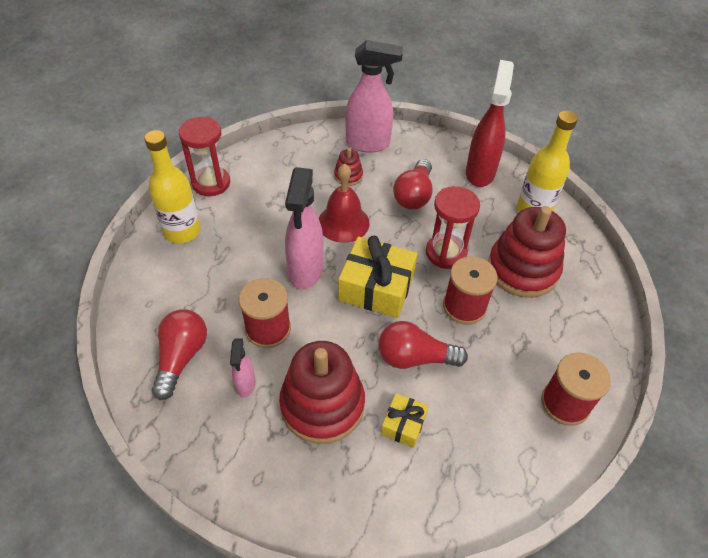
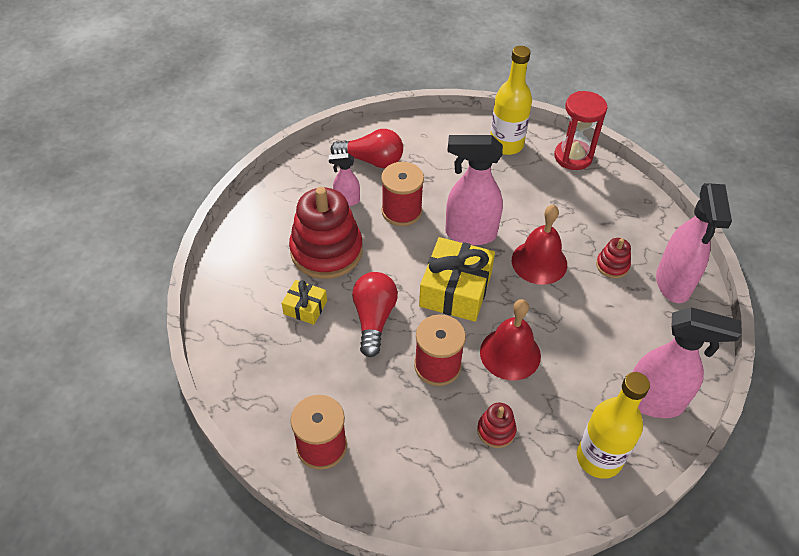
camera: 90 degrees right, 0 degrees up
red light bulb [393,159,433,210] -> none
red hourglass [426,186,480,269] -> red bell [480,299,541,380]
red spray bottle [466,60,514,187] -> pink spray bottle [633,307,742,418]
red stacking toy [488,206,566,298] -> red stacking toy [477,403,516,448], size x0.45

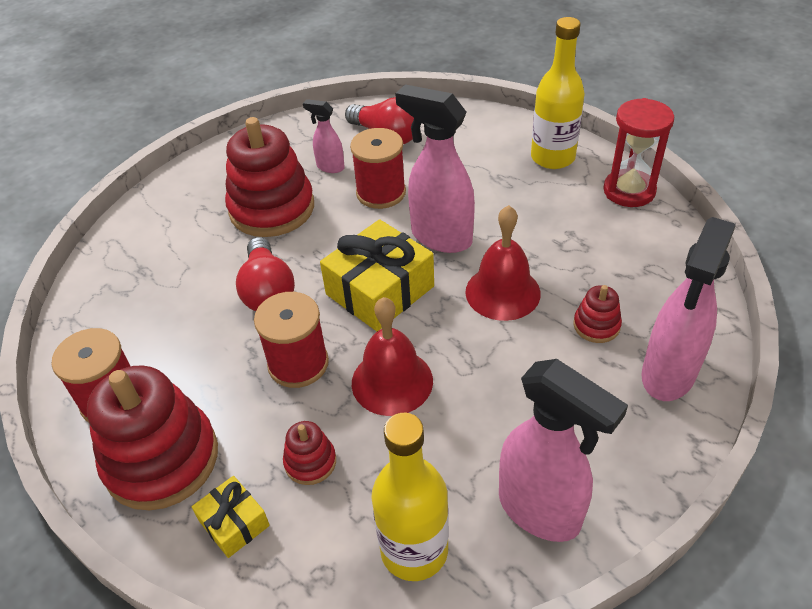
camera: 30 degrees right, 5 degrees down
yellow gift [282,280,327,325] -> yellow gift moved to [192,476,270,558]
red light bulb [352,272,398,357] -> red light bulb turned 135 degrees clockwise [236,237,295,311]
none -> red stacking toy [87,365,218,510]

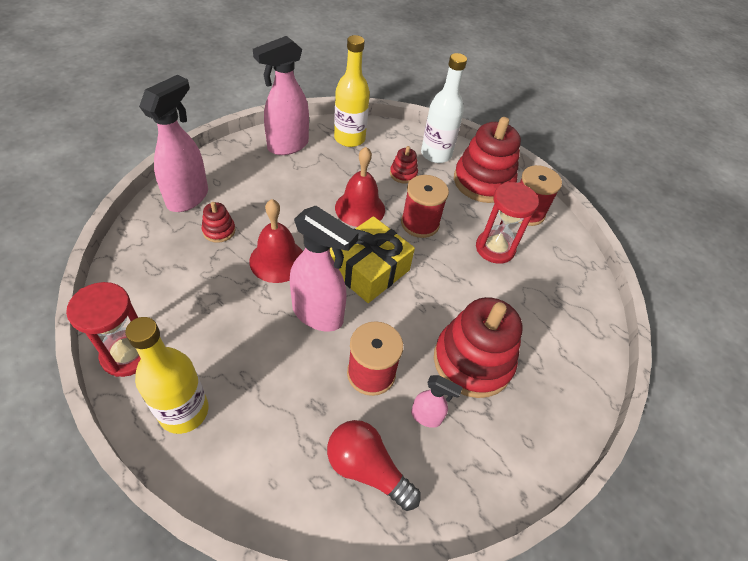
camera: 170 degrees right, 5 degrees up
yellow gift [192,476,270,558] -> white bottle [421,53,467,163]
red light bulb [236,237,295,311] -> none
pink spray bottle [499,359,628,542] -> pink spray bottle turned 75 degrees counterclockwise [253,36,309,155]
none -> red hourglass [476,182,539,264]

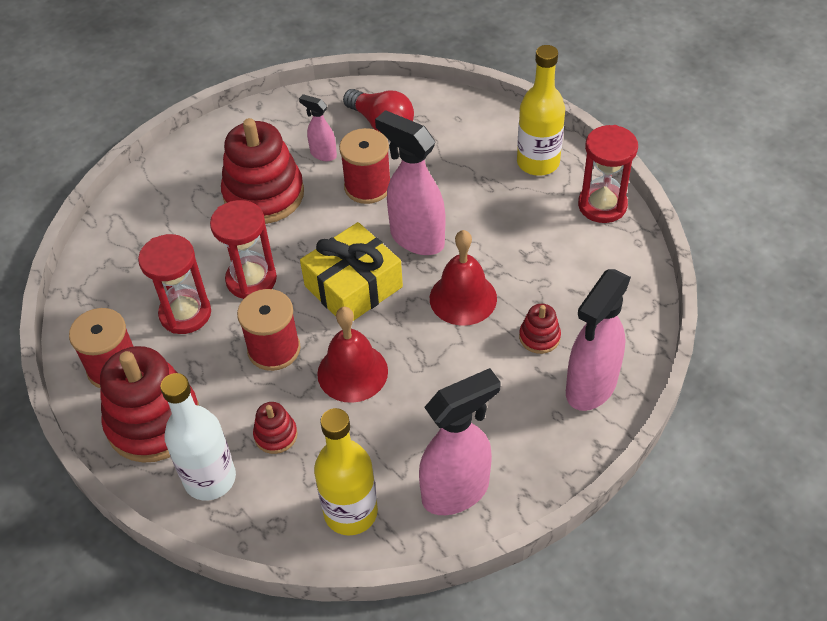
camera: 165 degrees left, 0 degrees up
none -> red hourglass [210,200,277,299]

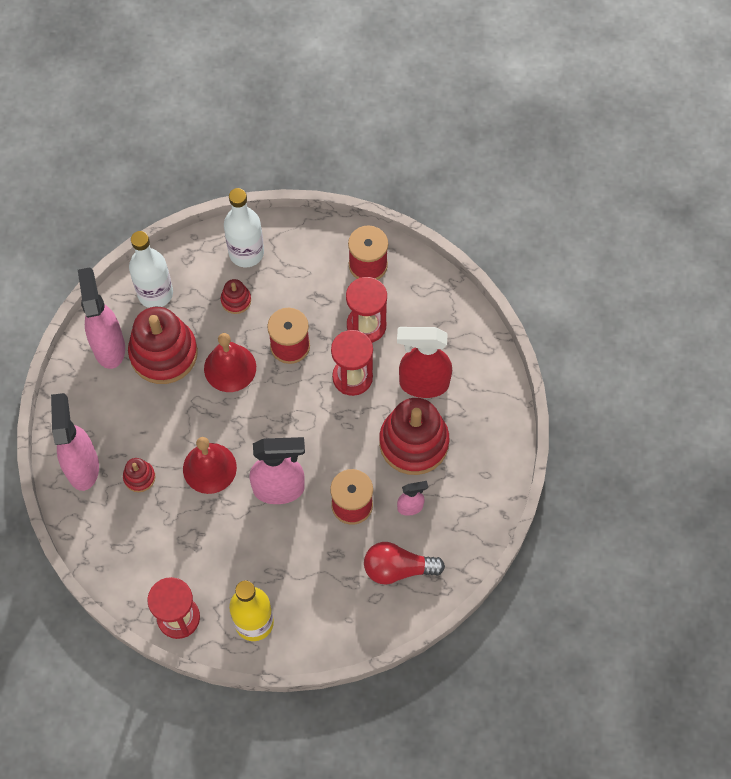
camera: 135 degrees right, 15 degrees up
red stacking toy [100,346,199,463] -> red stacking toy moved to [128,307,198,384]
yellow gift [300,222,403,321] -> none
yellow bottle [314,408,378,535] -> white bottle [129,231,173,308]
pink spray bottle [419,368,501,515] -> pink spray bottle turned 150 degrees clockwise [78,267,125,369]
none -> red spray bottle [397,327,452,398]

